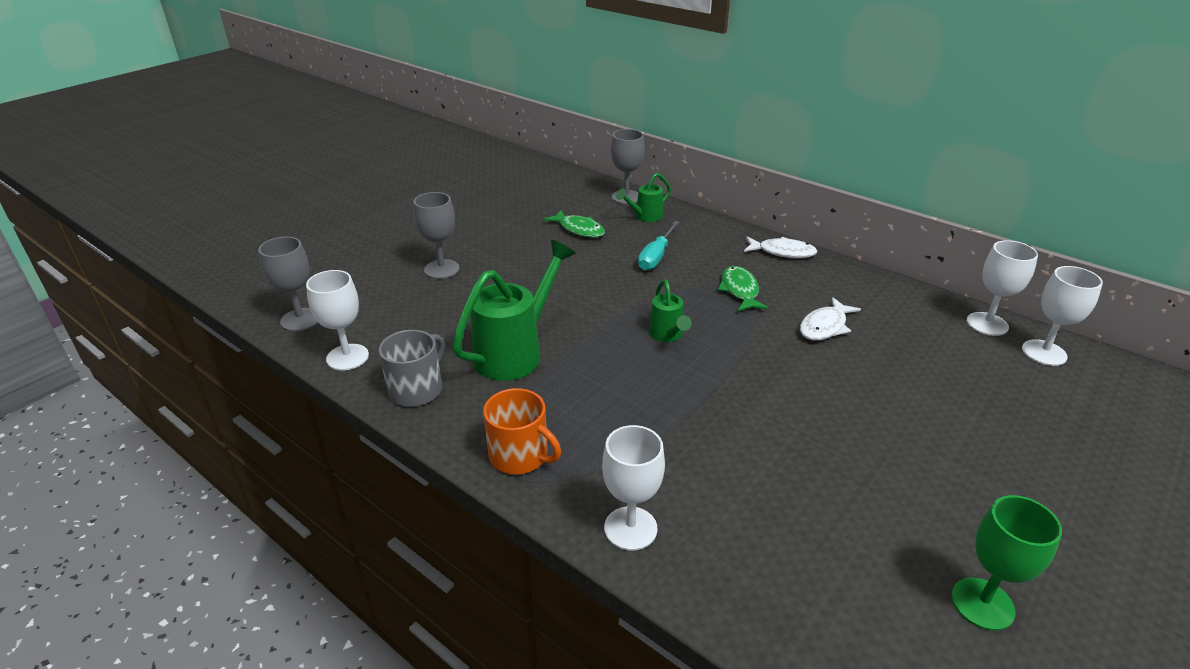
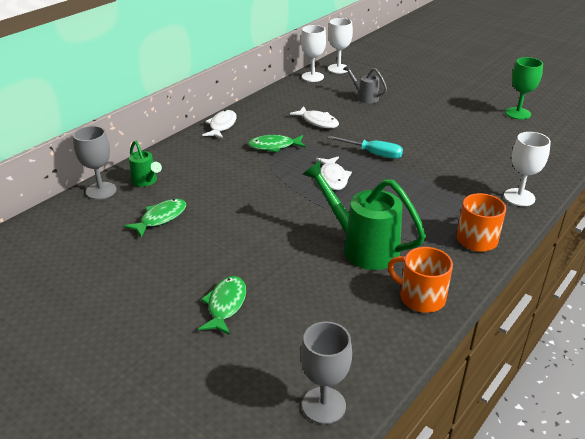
camera: 90 degrees left, 0 degrees up
white goblet [306,270,369,370] -> none
grey mug [379,330,445,407] -> orange mug [388,247,453,313]
grey goblet [414,192,459,279] -> green fish [198,276,246,335]
turquoise screwdriver [638,221,680,271] -> turquoise screwdriver moved to [327,136,403,159]
green watering can [649,280,692,342] -> white fish [316,156,352,190]
none -> grey watering can [343,64,387,104]

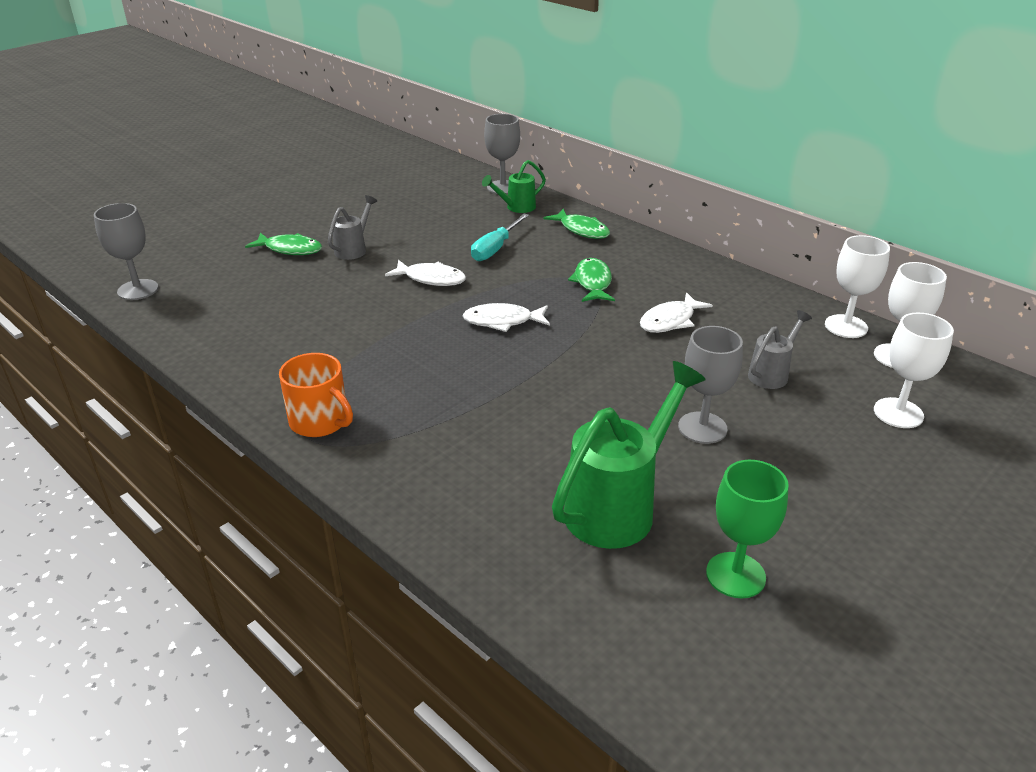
camera: 95 degrees right, 0 degrees up
green fish [124,199,186,238] -> green fish moved to [544,209,610,239]
white fish [202,110,237,139] -> white fish moved to [385,260,466,286]
green watering can [302,160,426,270] -> green watering can moved to [552,361,706,549]
turquoise screwdriver [327,136,403,159] -> turquoise screwdriver moved to [471,213,529,261]
orange mug [388,247,453,313] -> none
white goblet [504,132,551,206] -> white goblet moved to [874,313,954,428]
none -> grey watering can [328,195,377,260]
none -> grey goblet [678,326,743,444]

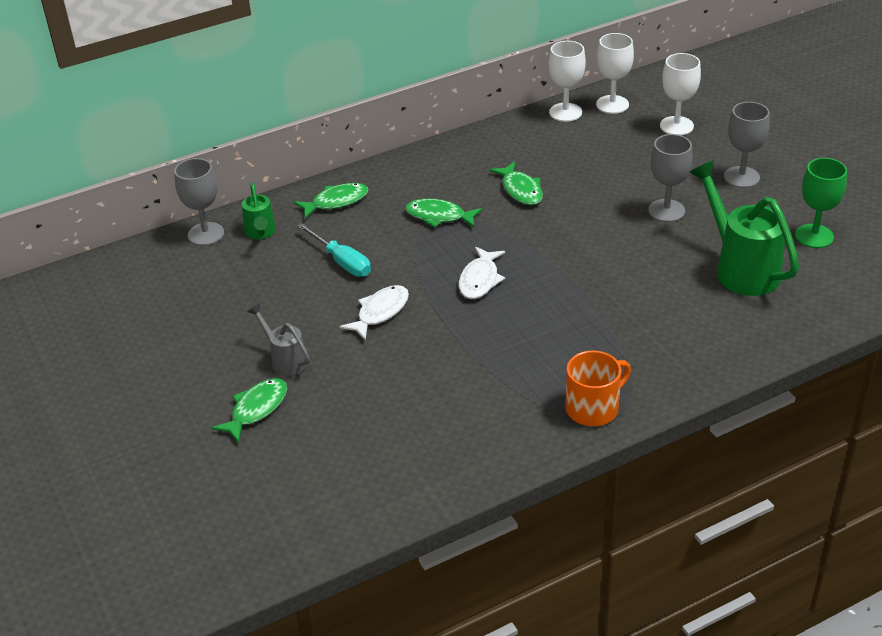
camera: 70 degrees left, 5 degrees up
grey goblet [94,203,158,300] -> grey goblet moved to [724,102,770,188]
white fish [640,292,713,333] -> green fish [489,162,543,205]
grey watering can [748,310,812,389] -> none

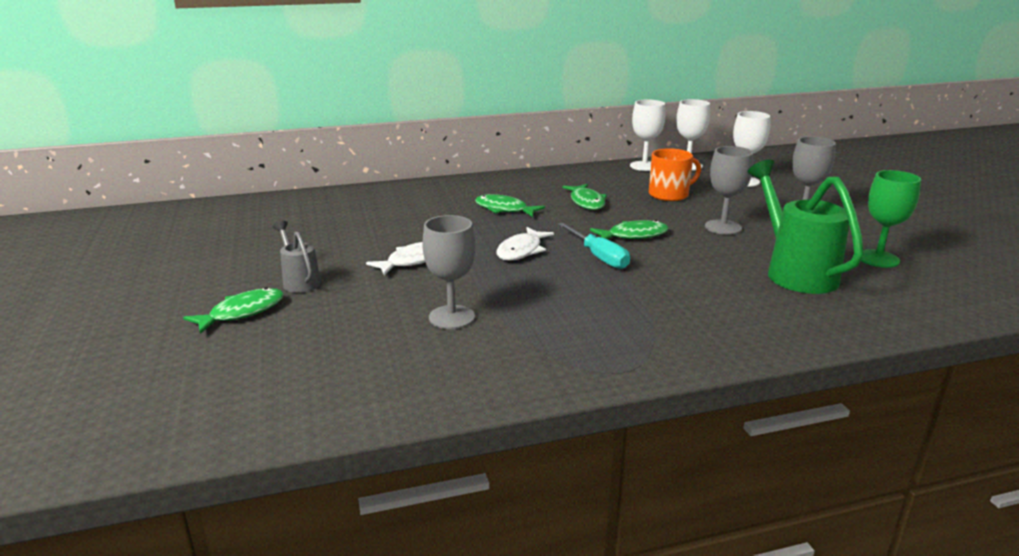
camera: 10 degrees right, 15 degrees down
grey goblet [174,158,224,246] -> grey goblet moved to [422,215,475,329]
green watering can [242,183,276,239] -> none
green fish [294,183,369,219] -> green fish moved to [590,220,669,239]
turquoise screwdriver [297,223,371,277] -> turquoise screwdriver moved to [557,222,630,269]
orange mug [565,350,631,426] -> orange mug moved to [649,148,701,201]

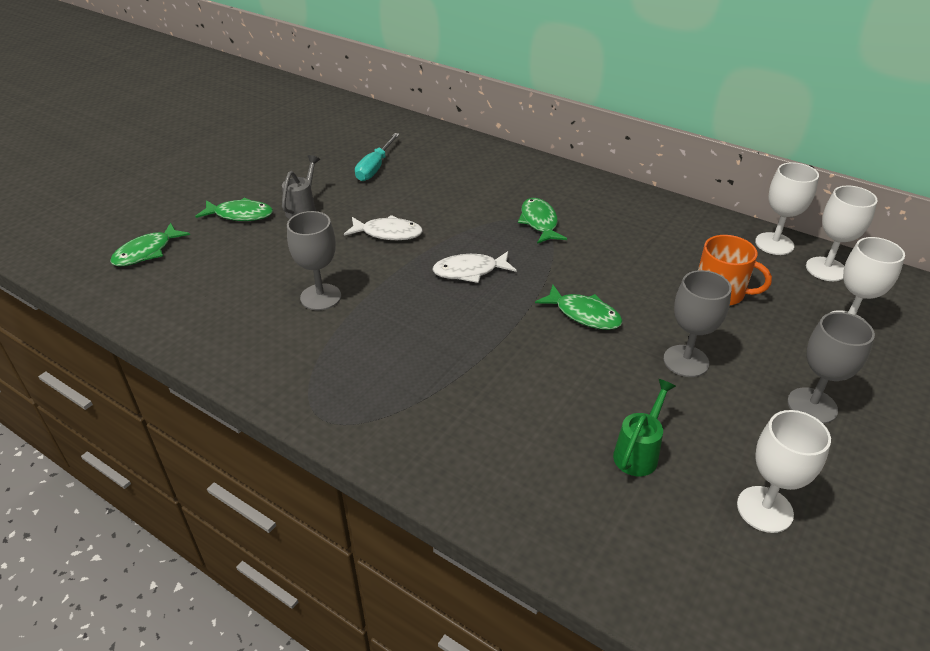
camera: 50 degrees right, 15 degrees up
turquoise screwdriver [557,222,630,269] -> turquoise screwdriver moved to [355,133,400,181]
green fish [563,184,607,210] -> green fish moved to [110,223,190,266]
green watering can [748,160,864,294] -> green watering can [613,379,676,476], size x0.53
green goblet [861,170,921,268] -> white goblet [737,410,831,533]

